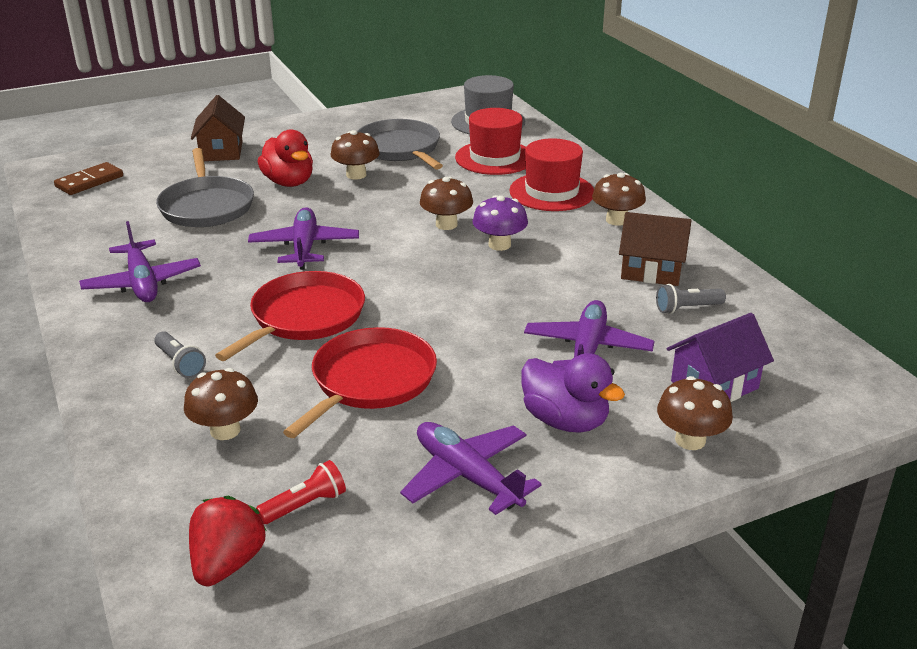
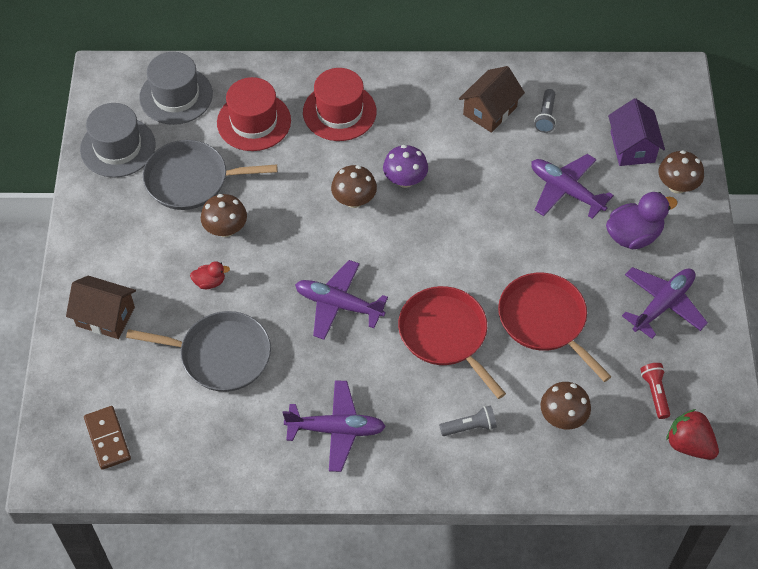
camera: 65 degrees left, 25 degrees up
red duck [258,129,313,187] -> red duck [190,261,230,289], size x0.53
purple plane [400,422,542,515] -> purple plane turned 150 degrees clockwise [622,267,708,339]
brown mushroom [592,172,646,226] -> none
none -> grey hat [80,103,155,178]

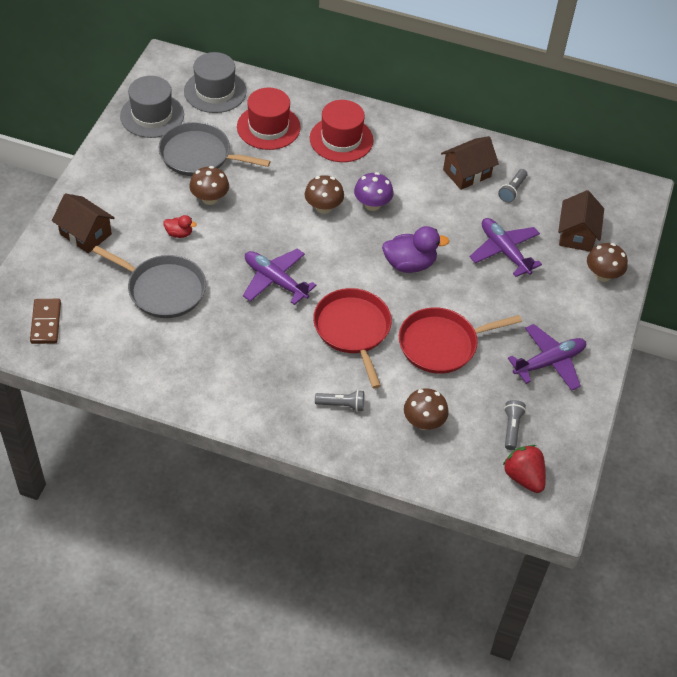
camera: 15 degrees right, 5 degrees down
purple plane [283,380,386,472] -> none
red pan [498,273,612,382] -> red pan turned 90 degrees counterclockwise [399,307,522,374]
purple duck [606,192,677,250] -> purple duck moved to [382,226,450,273]
purple house [608,98,665,166] -> brown house [558,190,604,252]
red flashlight [640,363,670,419] -> grey flashlight [504,400,526,450]

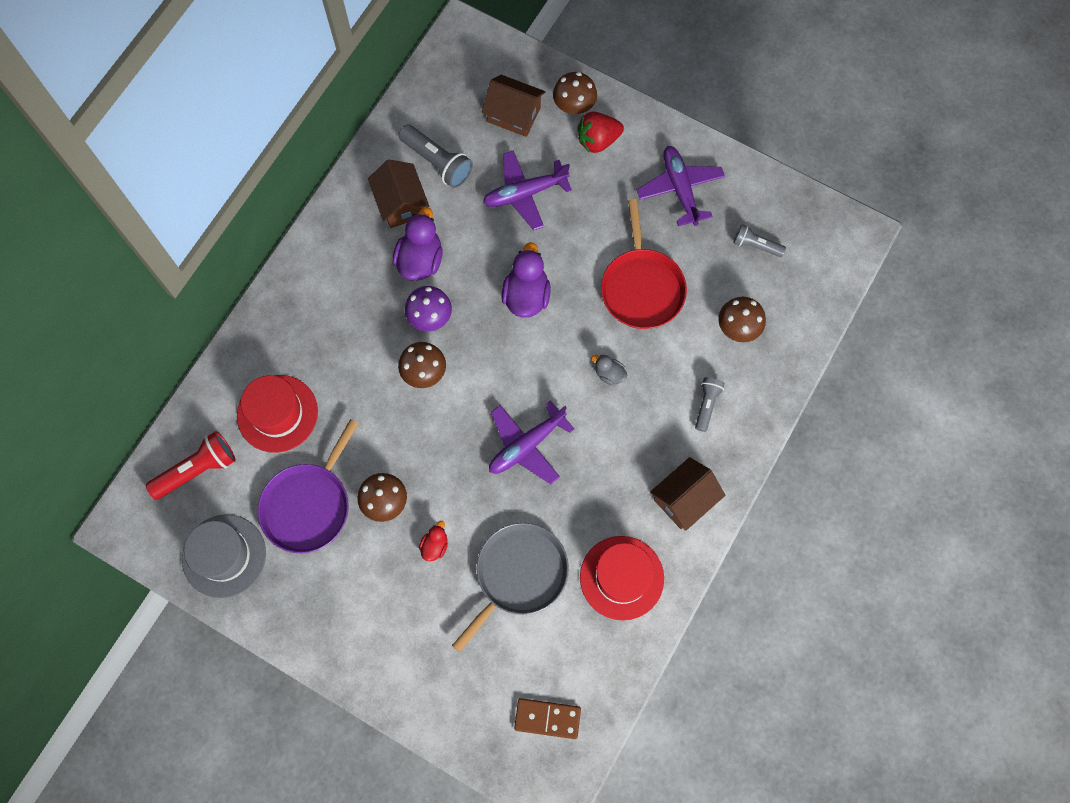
camera: 75 degrees left, 20 degrees up
brown house [52,193,115,253] -> brown house moved to [650,457,725,531]
grey pan [159,122,270,176] -> purple pan [258,419,359,553]
grey hat [184,52,247,113] -> red flashlight [146,431,236,500]
red hat [310,100,373,162] -> red hat moved to [580,536,664,620]
red pan [313,288,392,389] -> grey duck [591,355,627,386]
grey flashlight [498,169,527,203] -> grey flashlight [399,124,473,188], size x1.62
red strawberry [503,445,546,493] -> red strawberry moved to [577,111,624,153]
none -> purple duck [393,207,442,281]

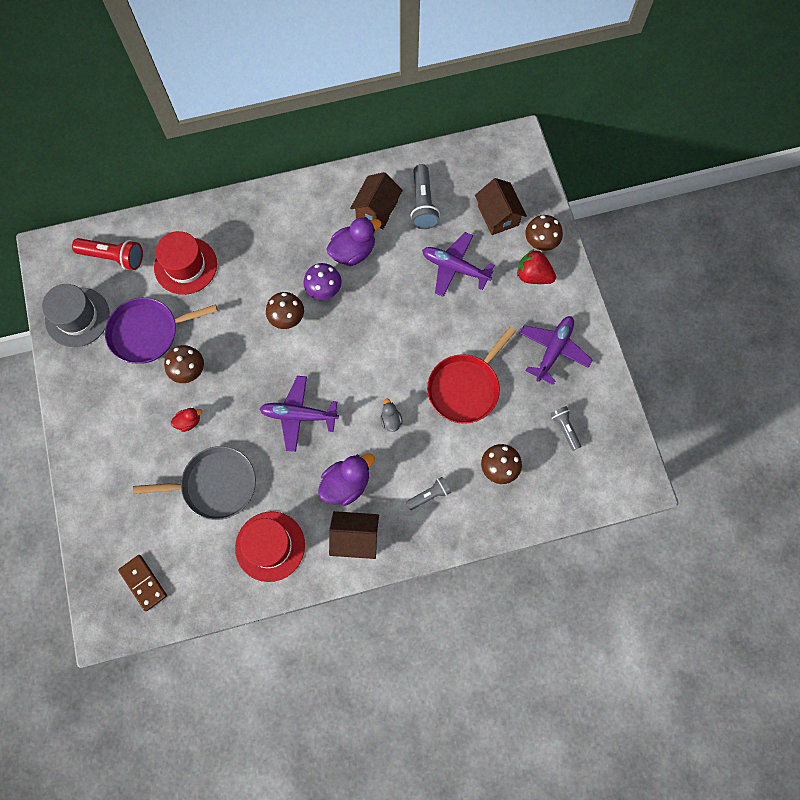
camera: 45 degrees right, 0 degrees up
purple duck [501,242,551,318] -> purple duck moved to [318,454,375,506]

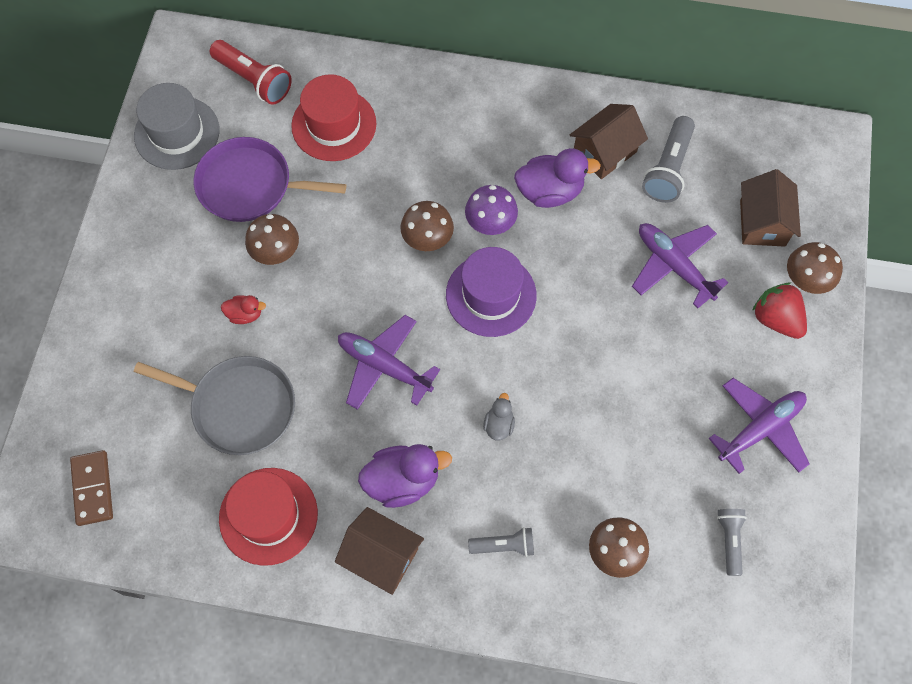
camera: 25 degrees right, 5 degrees down
red pan [427,327,516,424] -> none
none -> purple hat [446,247,537,337]

